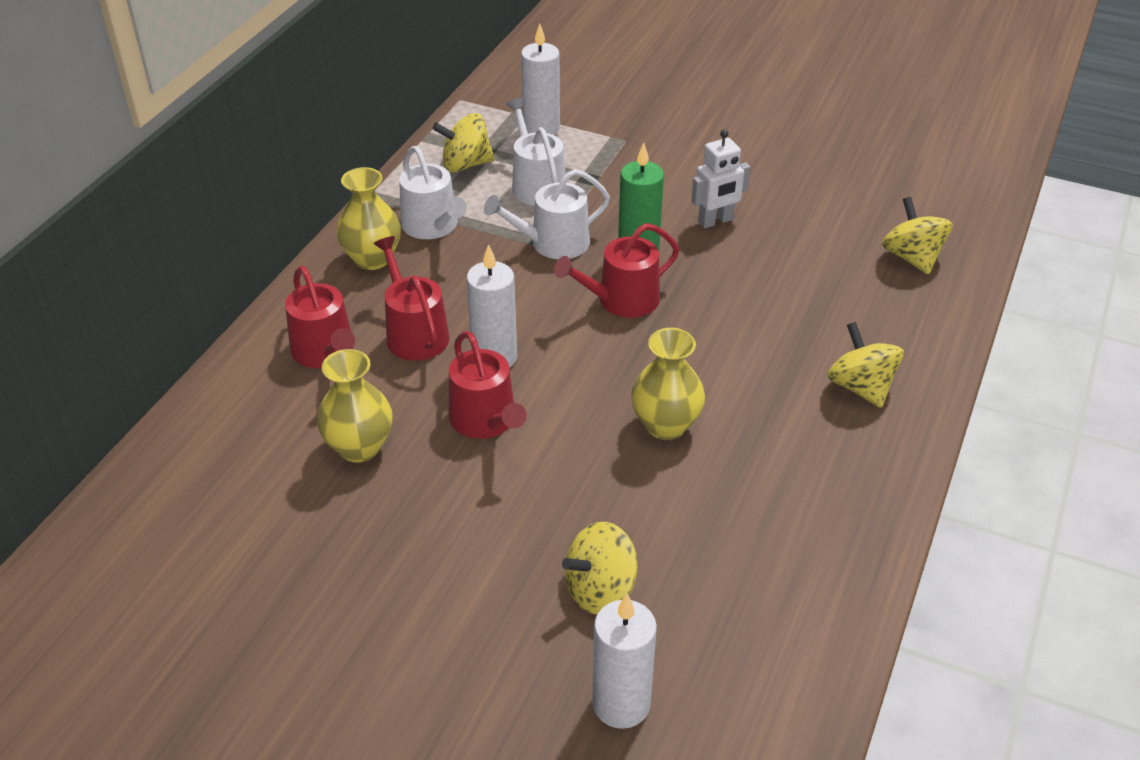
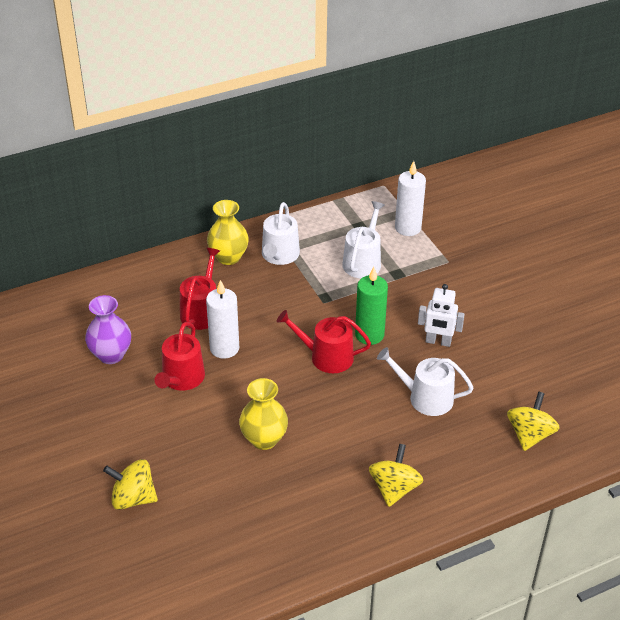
camera: 40 degrees right, 0 degrees up
red watering can [285,266,355,368] -> none
yellow vase [317,349,393,463] -> purple vase [85,295,131,364]
yellow spinning top [432,113,495,172] -> none
white watering can [484,169,610,259] -> white watering can moved to [377,347,474,416]
white candle [592,594,657,729] -> none

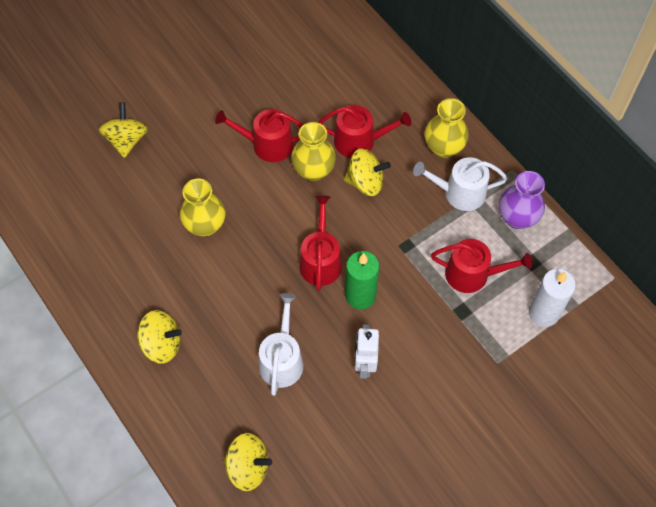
camera: 80 degrees right, 20 degrees up
purple vase [85,295,131,364] -> purple vase moved to [499,171,545,229]
white candle [206,280,239,359] -> yellow vase [291,122,336,181]
white watering can [342,201,384,278] -> red watering can [431,239,533,293]
none -> yellow spinning top [344,148,391,196]

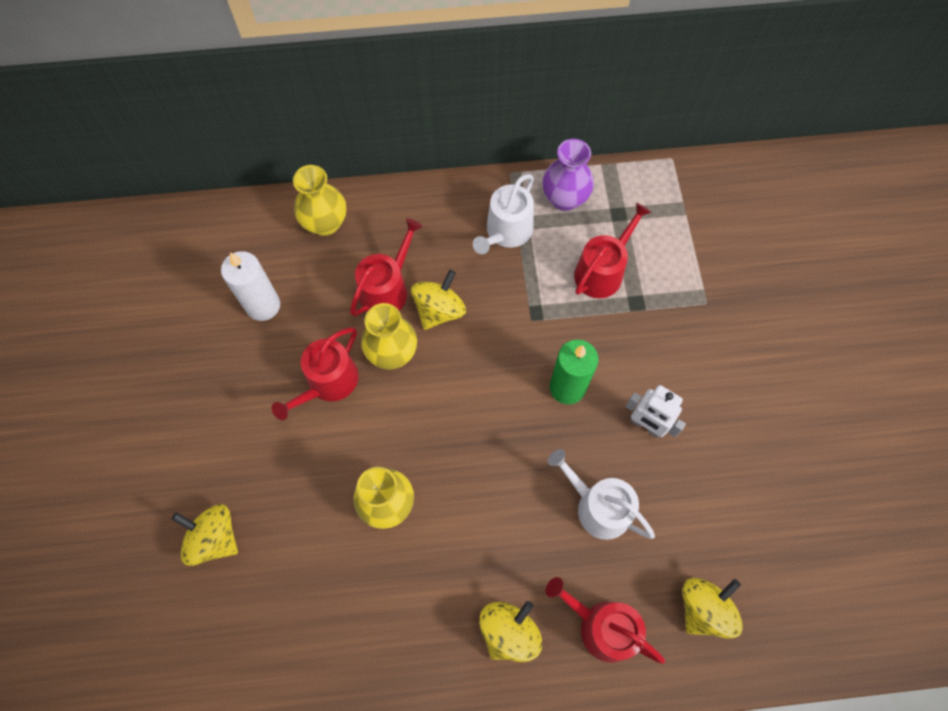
camera: 60 degrees left, 5 degrees up
red watering can [299,195,342,291] -> red watering can moved to [546,577,665,664]
yellow vase [425,98,469,158] -> yellow vase moved to [293,165,346,236]
white candle [529,269,576,327] -> white candle moved to [221,251,280,321]

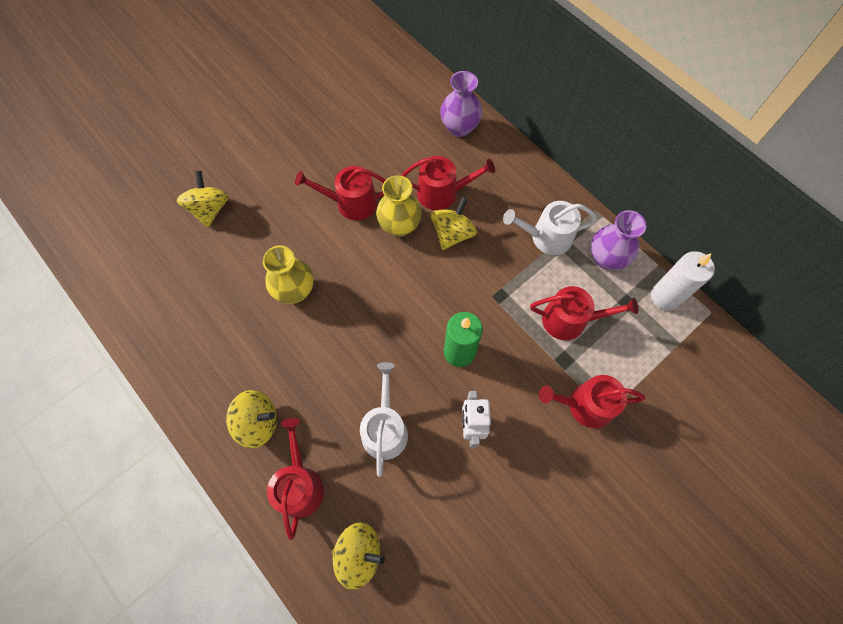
camera: 55 degrees right, 0 degrees up
white candle [221,251,280,321] -> white candle moved to [651,251,715,310]
yellow vase [293,165,346,236] -> purple vase [440,71,482,137]
yellow spinning top [411,270,466,330] -> yellow spinning top turned 60 degrees counterclockwise [431,197,477,250]
none -> red watering can [539,375,646,428]

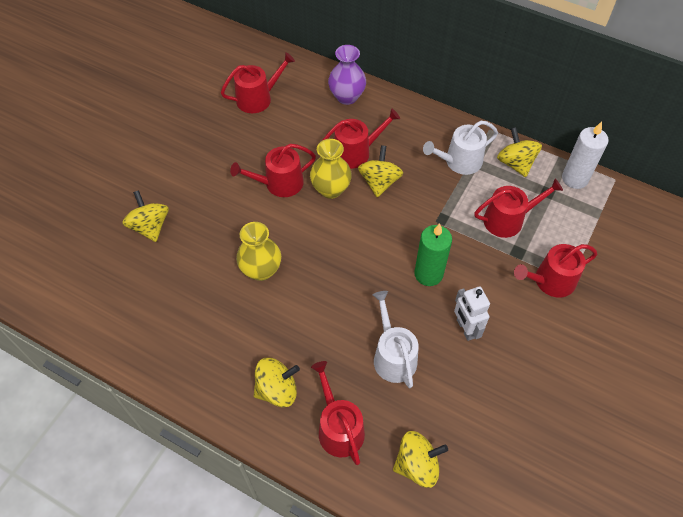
camera: 20 degrees left, 10 degrees down
purple vase [591,210,646,270] -> yellow spinning top [497,127,542,177]
none -> red watering can [221,52,295,113]

